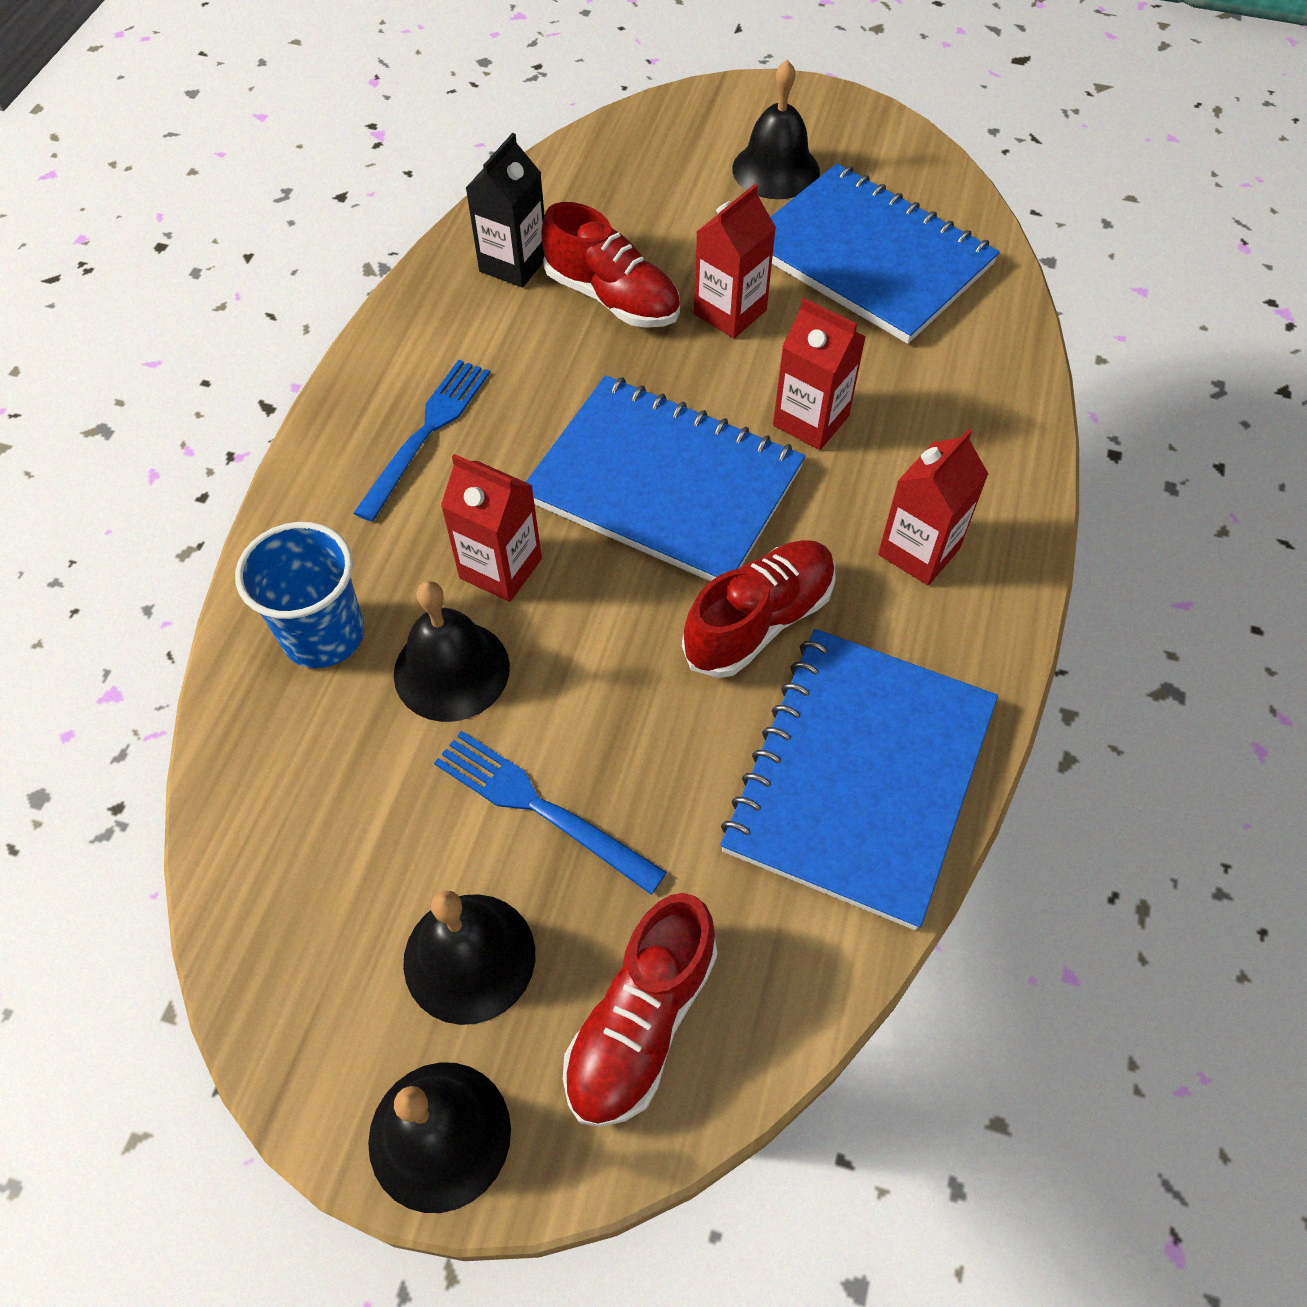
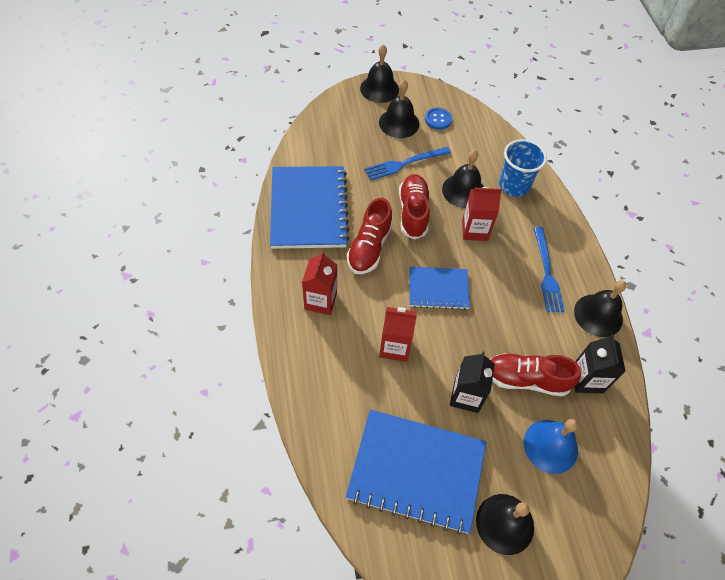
camera: 150 degrees right, 0 degrees up
blue fork [434,731,667,894] -> blue fork turned 150 degrees clockwise [364,147,451,180]
blue notebook [526,375,805,581] -> blue notebook [409,267,470,310], size x0.57
red shoe [563,893,718,1127] -> red shoe moved to [399,174,430,240]
red carton [694,184,776,338] -> black carton [450,352,495,413]
none -> blue button [425,108,452,130]
none -> blue bell [524,419,578,474]
none -> black bell [574,280,627,337]

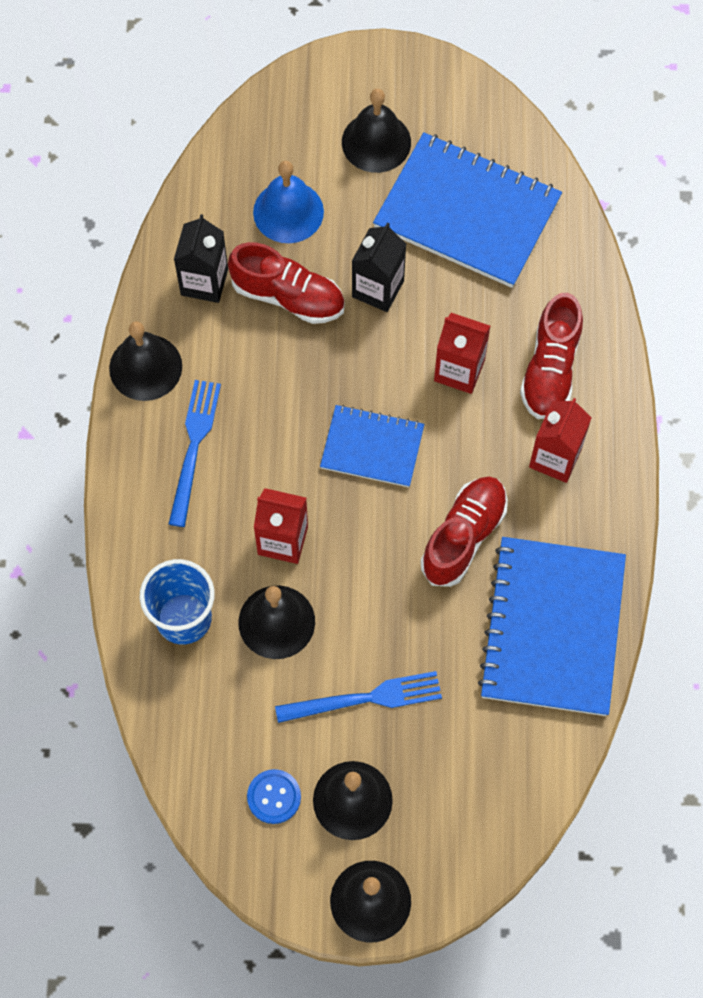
camera: 165 degrees left, 10 degrees up
red shoe [399,174,430,240] -> red shoe moved to [520,293,583,419]

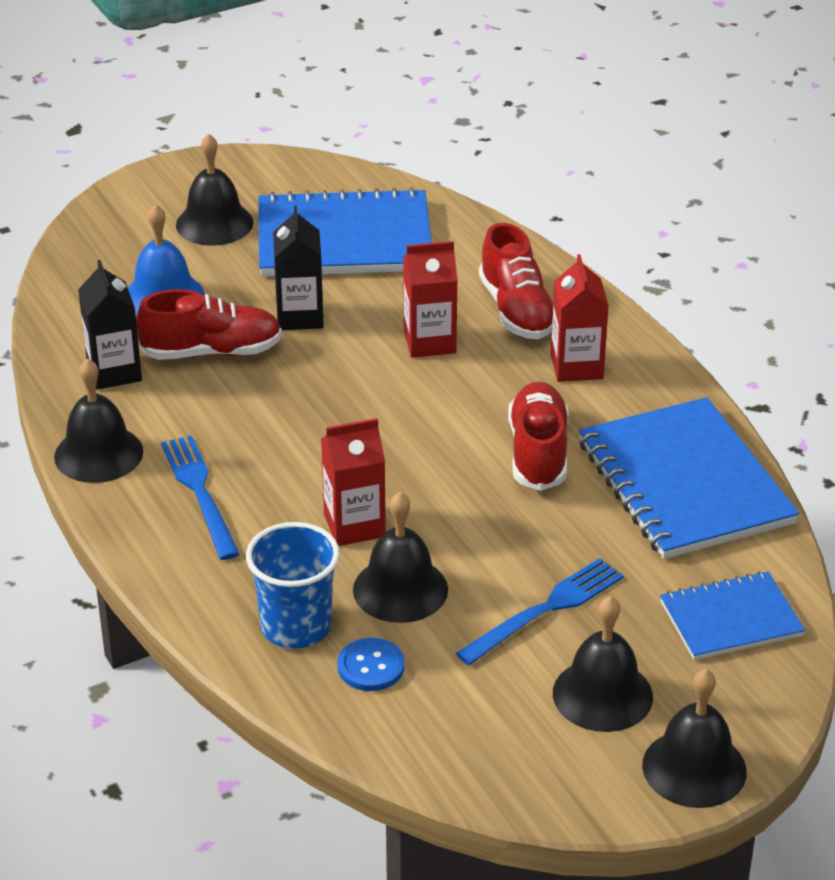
camera: 30 degrees left, 30 degrees down
blue button [247,769,301,824] -> blue button moved to [337,638,405,691]
blue notebook [320,405,424,487] -> blue notebook moved to [660,571,805,660]

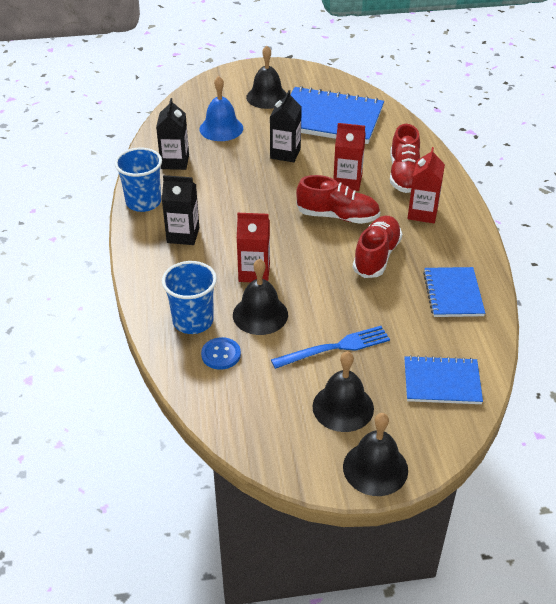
camera: 20 degrees right, 5 degrees up
black bell [54,358,143,483] -> blue cup [114,148,162,212]
red shoe [136,289,282,360] -> red shoe moved to [296,175,380,224]
blue fork [161,435,240,560] -> black carton [162,175,199,245]
blue notebook [578,397,799,559] -> blue notebook [423,267,485,317], size x0.57

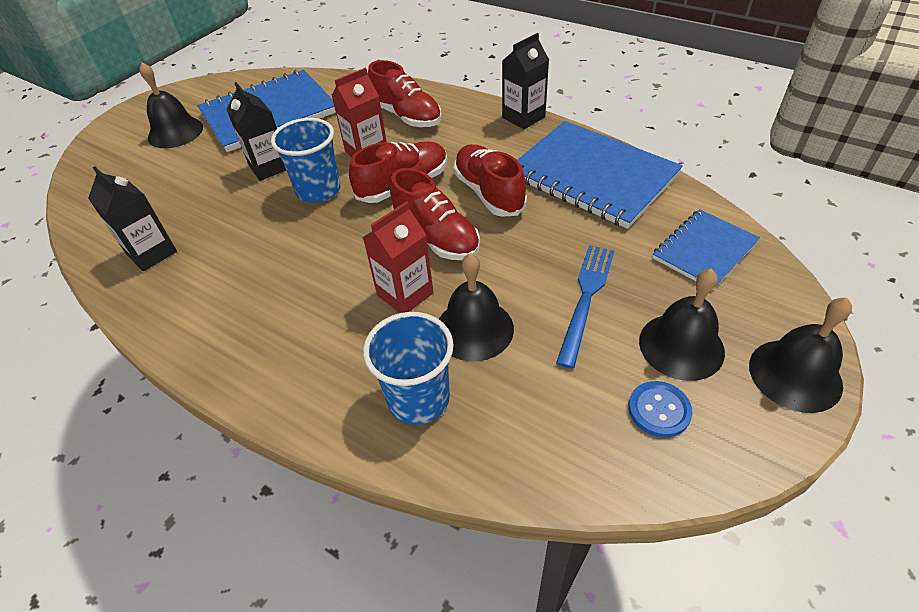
camera: 45 degrees left, 5 degrees up
blue cup [114,148,162,212] -> blue cup moved to [271,118,341,203]
black carton [162,175,199,245] -> black carton moved to [502,33,549,129]
blue bell [199,76,243,141] -> none
blue button [201,337,241,370] -> blue button moved to [628,381,692,438]
red carton [407,147,445,223] -> none
blue notebook [423,267,485,317] -> blue notebook [517,121,683,229], size x1.77
none -> red shoe [390,168,480,260]

